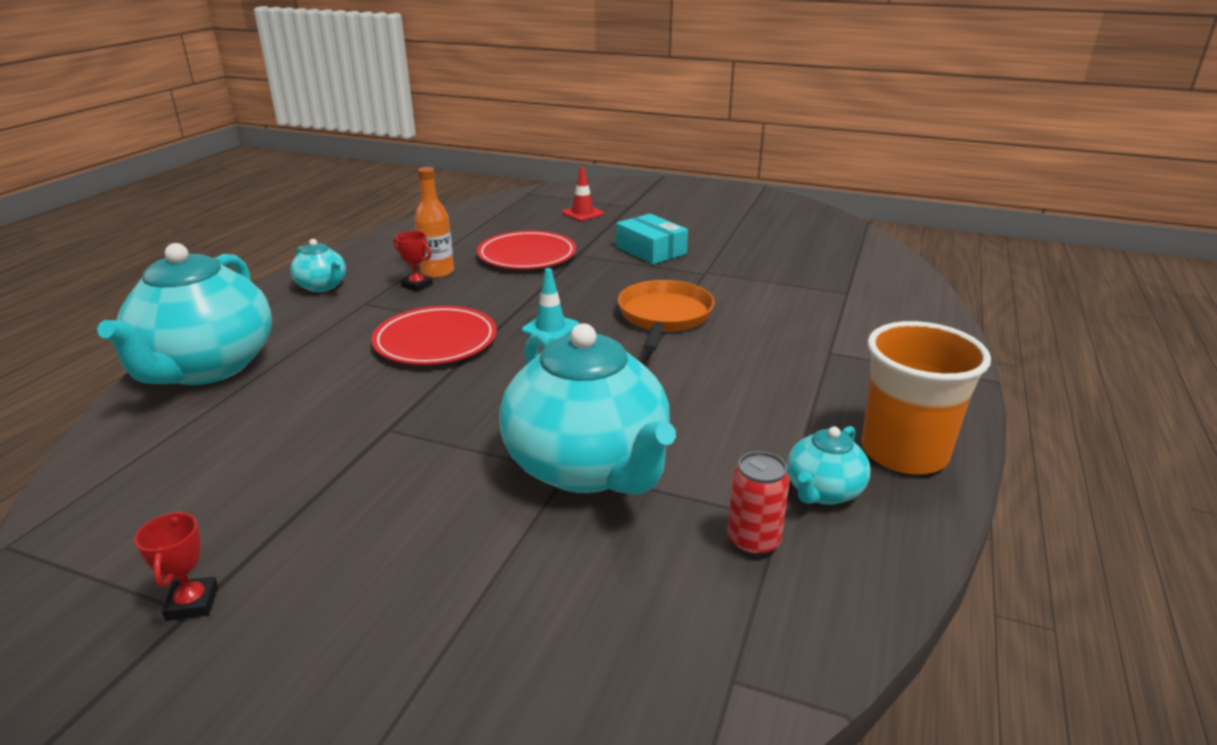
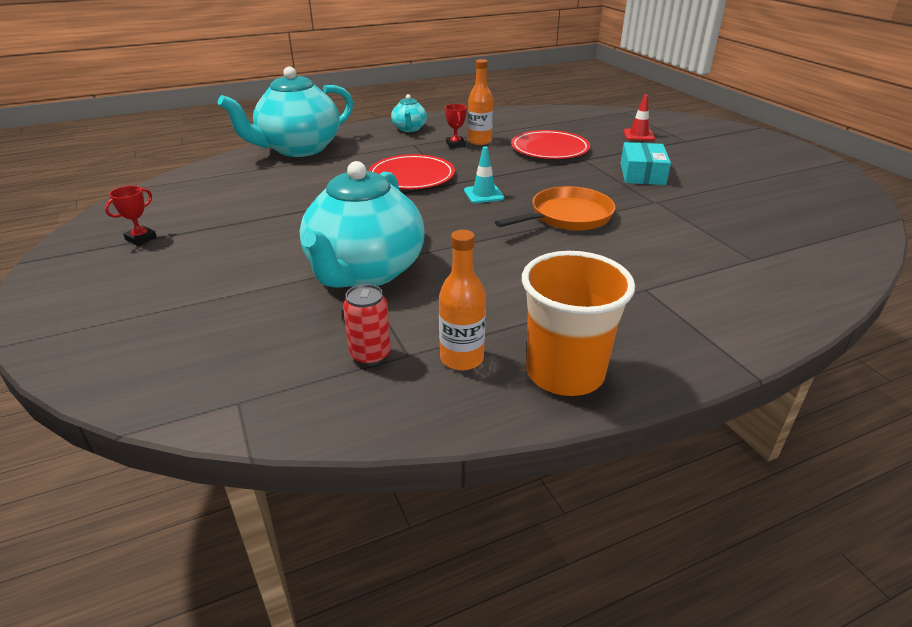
camera: 45 degrees right, 5 degrees up
turquoise teapot [787,426,870,505] -> orange bottle [439,230,486,370]

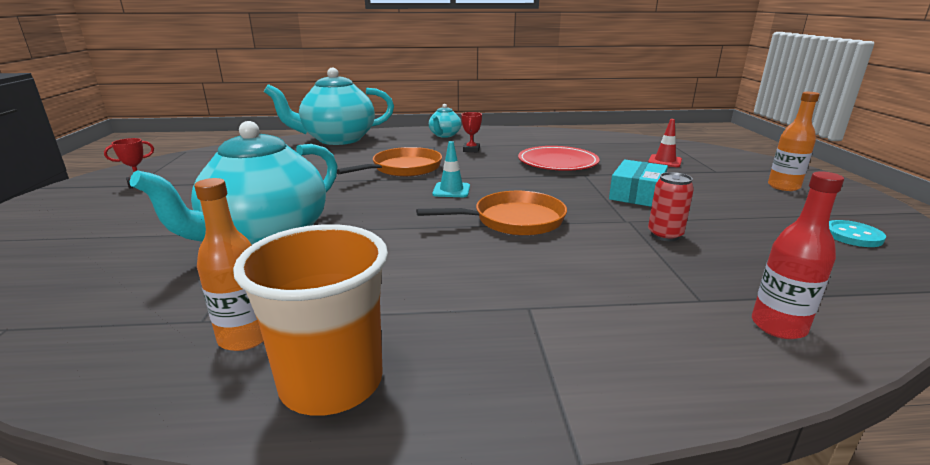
camera: 20 degrees right, 10 degrees down
red can [343,284,391,366] -> red can moved to [648,172,694,241]
red plate [368,154,455,189] -> orange pan [337,147,442,177]
orange bottle [468,59,493,145] -> orange bottle moved to [768,92,820,191]
none -> red bottle [752,171,844,339]
none -> turquoise button [829,220,886,247]

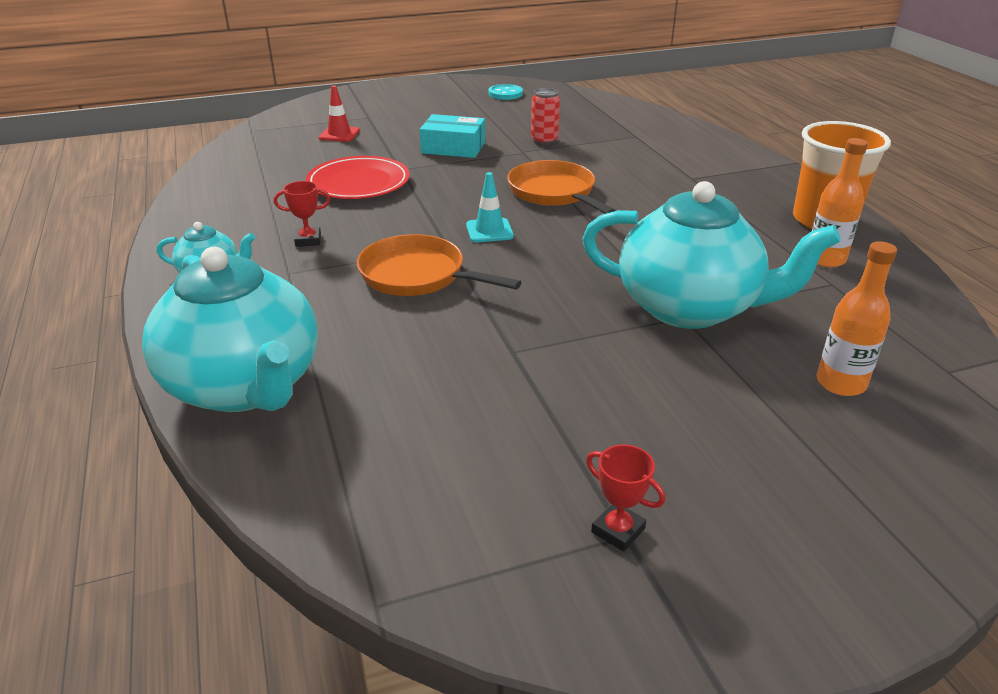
camera: 105 degrees left, 10 degrees up
red bottle [752,171,844,339] -> none
orange bottle [768,92,820,191] -> orange bottle moved to [816,241,897,396]

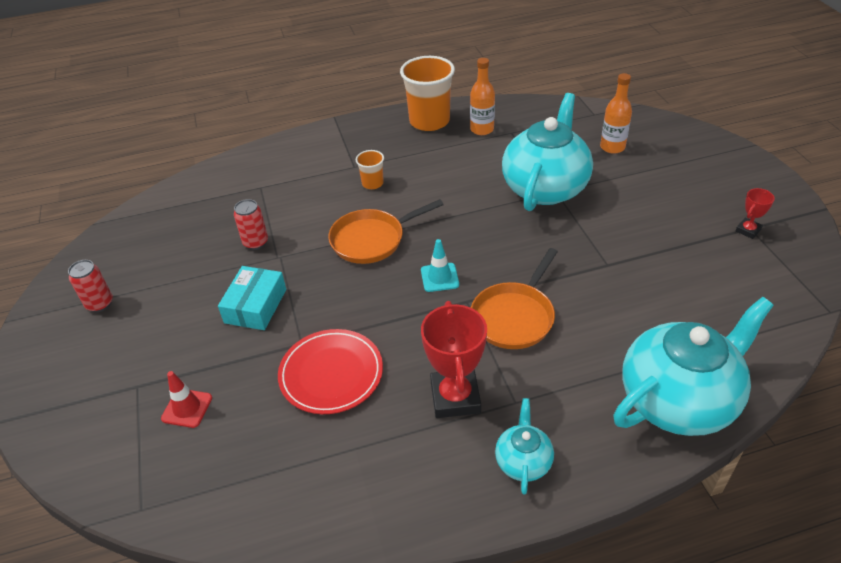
camera: 85 degrees left, 10 degrees up
red trophy [274,181,330,247] -> red trophy [421,301,487,418], size x1.99
turquoise button [489,84,523,100] -> none
none -> red can [68,260,113,312]
none -> orange cup [356,150,384,189]

